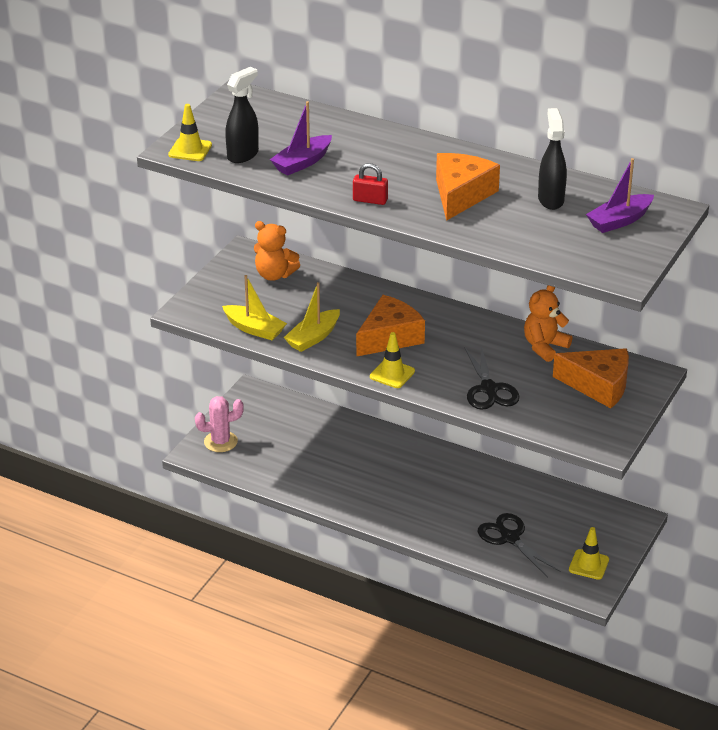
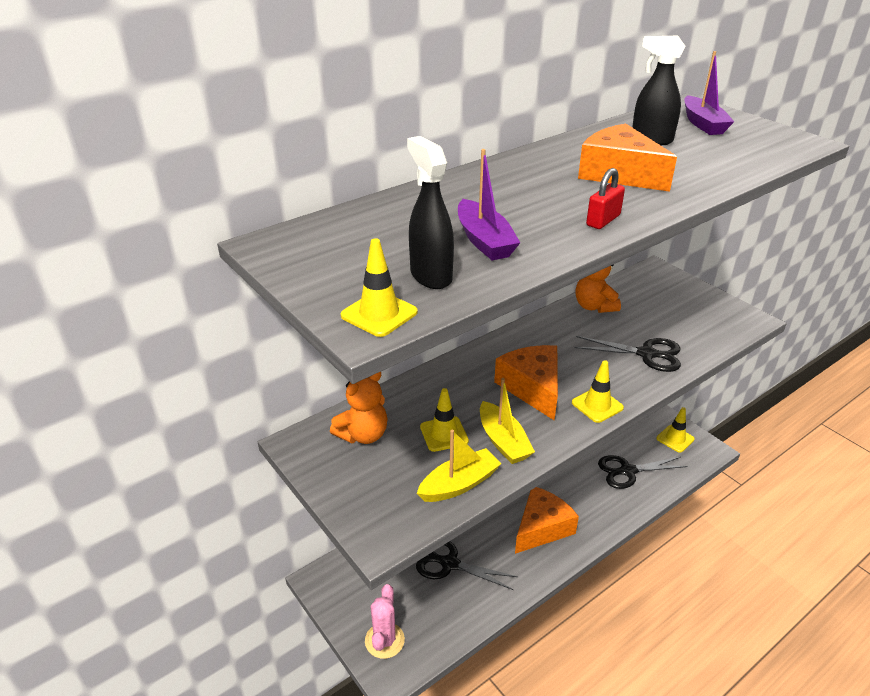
camera: 65 degrees left, 0 degrees up
orange cheese [553,348,629,408] -> orange cheese moved to [515,487,579,554]
none -> black scissors [416,541,518,590]
none -> yellow traffic cone [420,388,469,452]

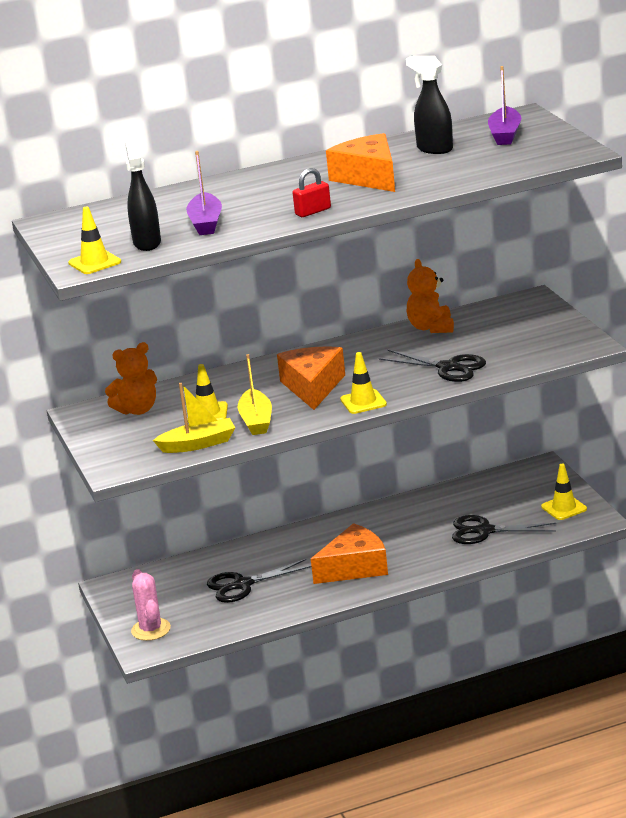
camera: 20 degrees right, 10 degrees down
pink cactus [365,584,405,659] -> pink cactus turned 45 degrees counterclockwise [131,569,171,641]
black scissors [416,541,518,590] -> black scissors turned 60 degrees counterclockwise [207,559,311,603]

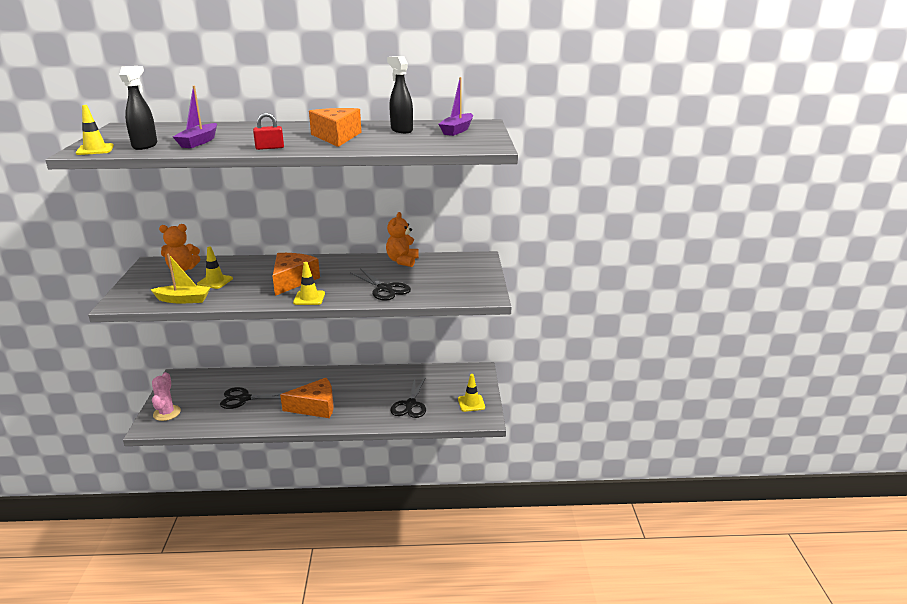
camera: 15 degrees right, 0 degrees up
yellow boat [238,354,272,435] -> none
black scissors [452,515,556,544] -> black scissors turned 105 degrees counterclockwise [390,377,426,418]

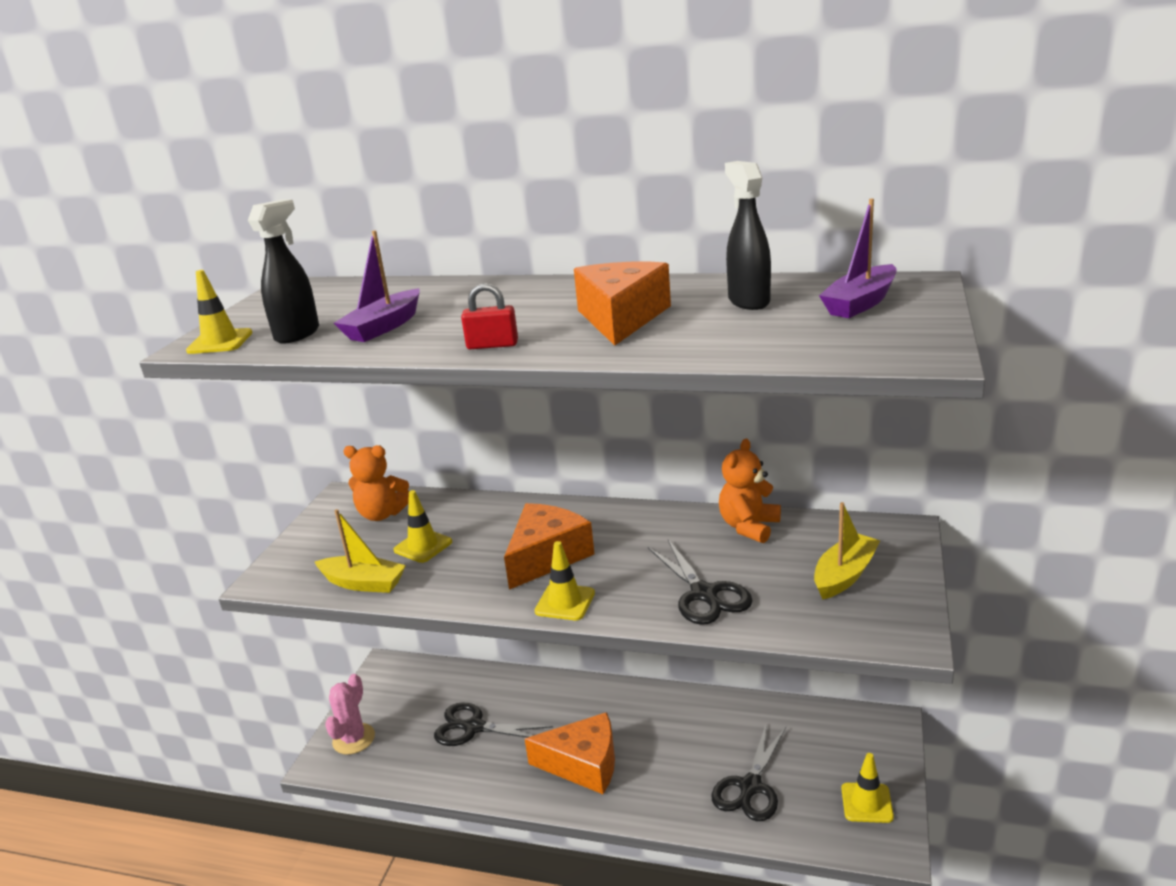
camera: 20 degrees right, 0 degrees up
none -> yellow boat [814,502,881,600]

